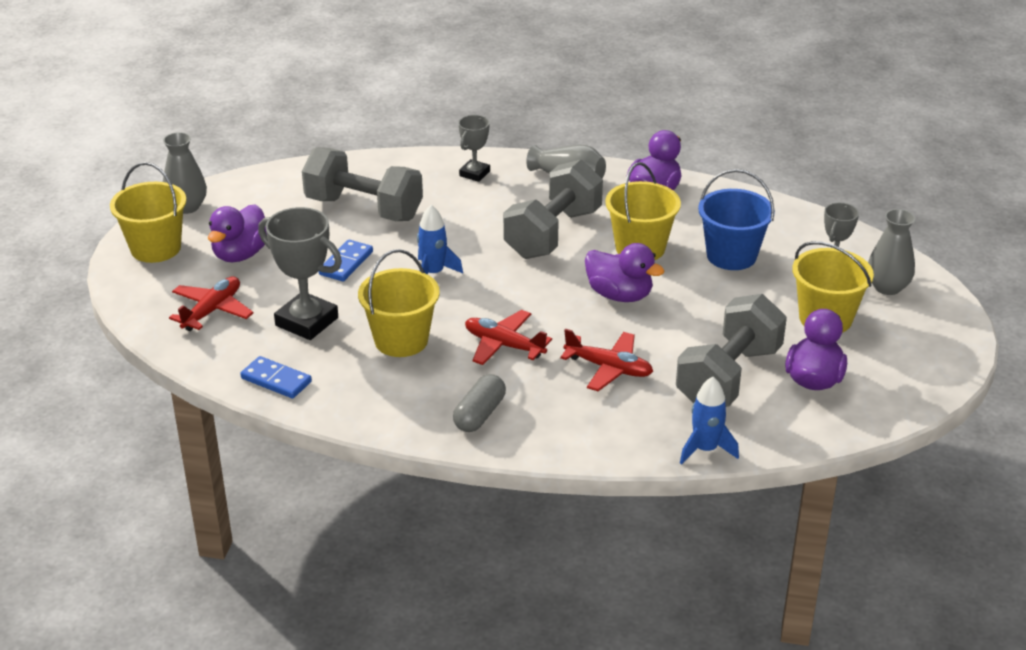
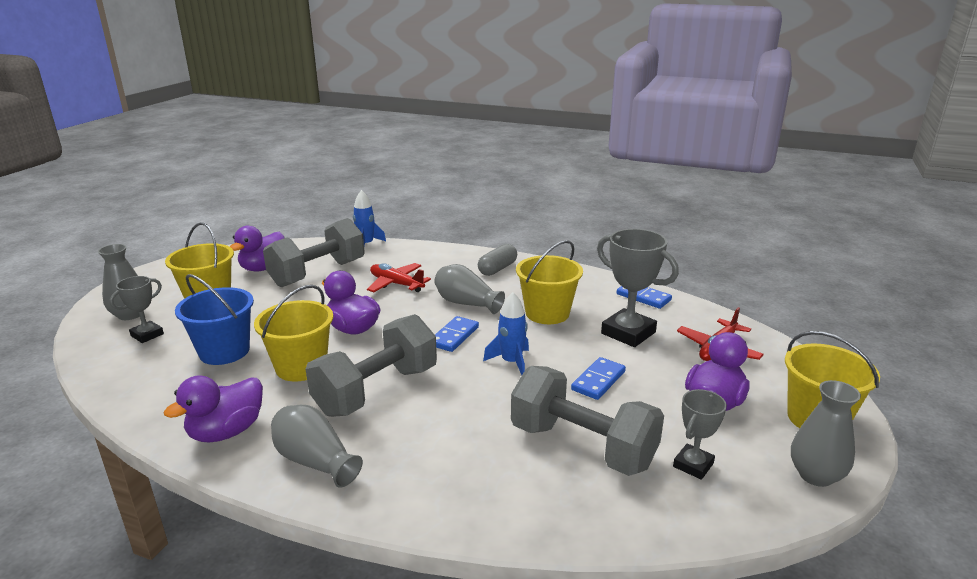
camera: 170 degrees left, 10 degrees down
grey trophy [458,115,490,182] -> grey trophy moved to [673,389,727,480]
red plane [465,310,552,365] -> grey vase [434,264,505,314]
none -> blue domino [435,316,479,352]

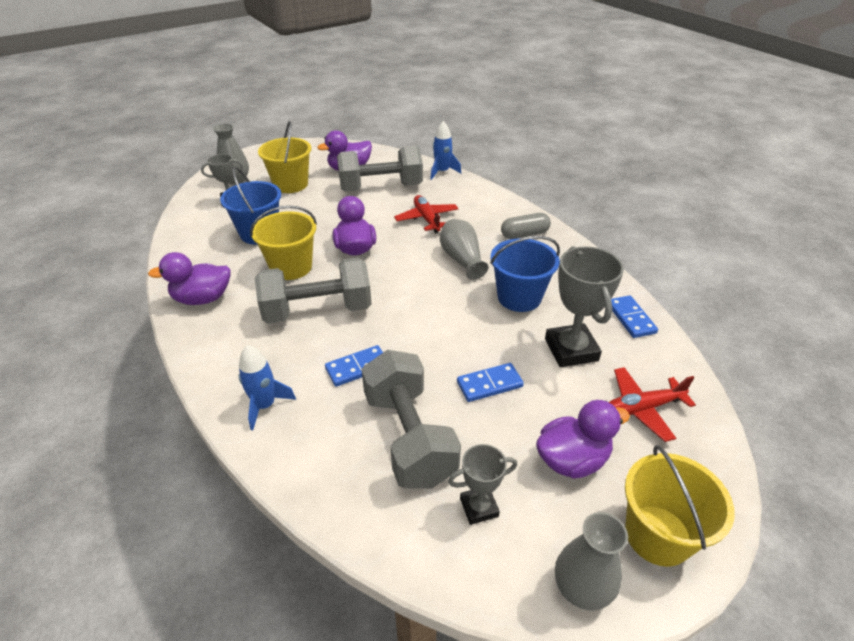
camera: 35 degrees right, 15 degrees up
grey vase [271,405,363,488] -> none
blue domino [435,316,479,352] -> blue domino moved to [325,345,383,387]
blue rocket [483,292,529,375] -> blue rocket moved to [239,345,296,430]
yellow bucket [516,240,583,324] -> blue bucket [490,236,560,312]

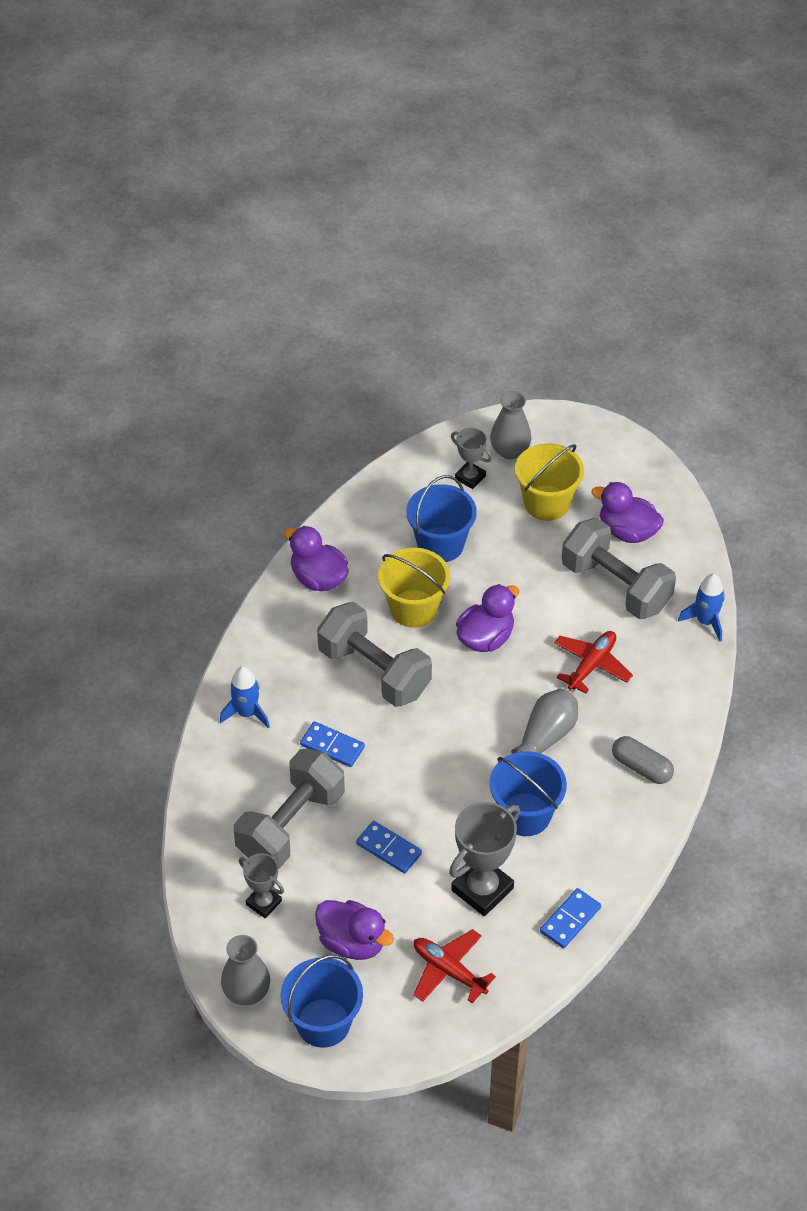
camera: 55 degrees right, 10 degrees up
yellow bucket [625,445,735,567] -> blue bucket [281,955,363,1048]

